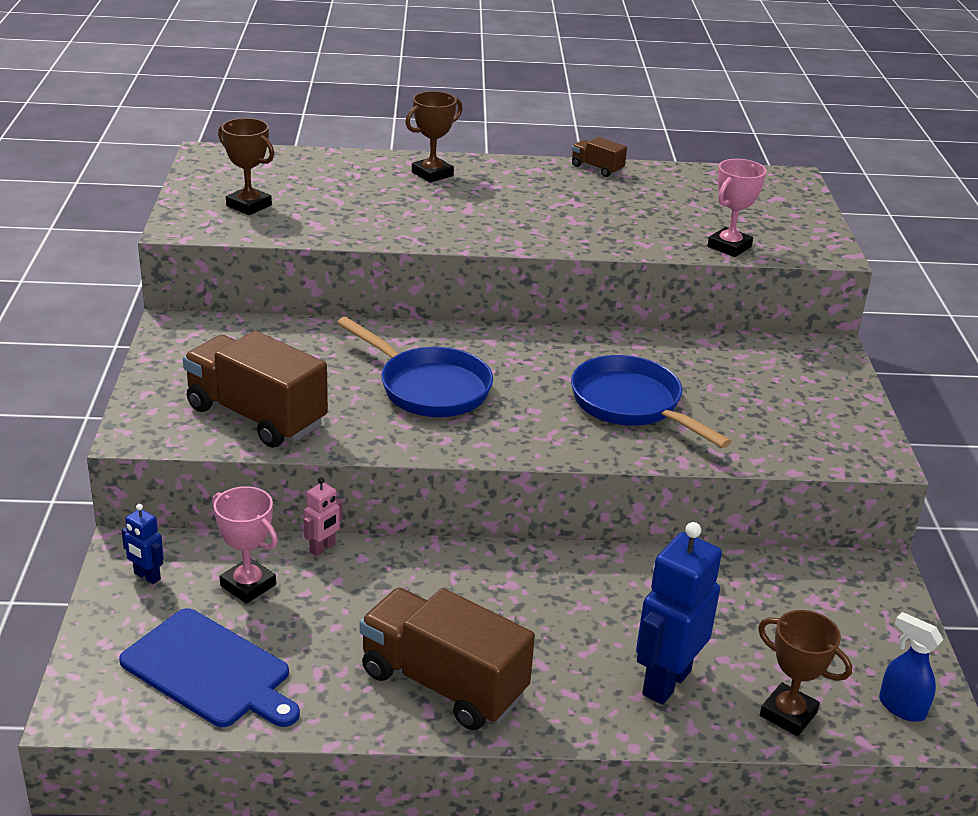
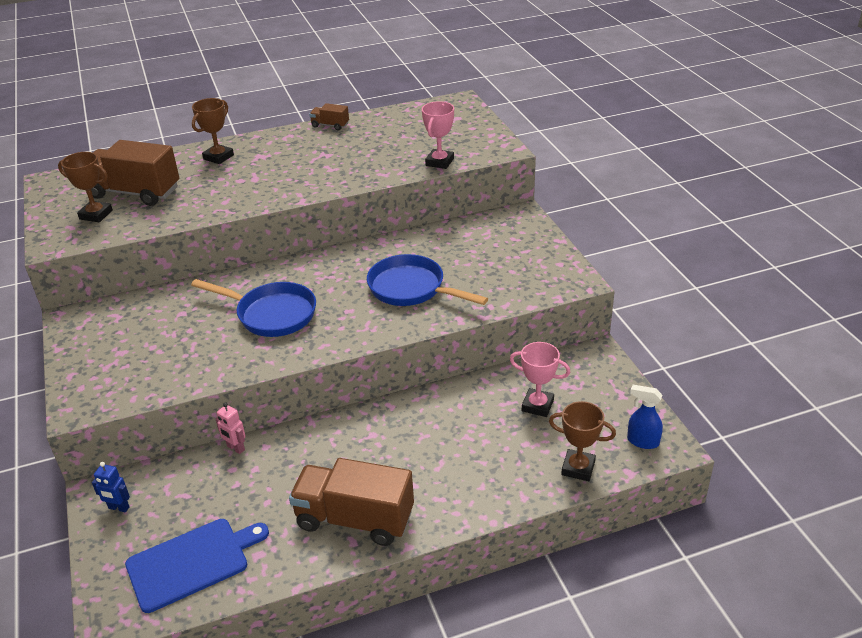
camera: 15 degrees left, 5 degrees up
blue cutting board [119,608,300,727] -> blue cutting board turned 45 degrees counterclockwise [125,519,269,613]
brown truck [183,331,328,448] -> brown truck moved to [91,140,179,206]
pink trophy [212,486,278,604] -> pink trophy moved to [510,342,570,417]
pink robot [304,477,343,556] -> pink robot turned 105 degrees clockwise [216,403,246,454]
blue robot [636,522,722,705] -> none

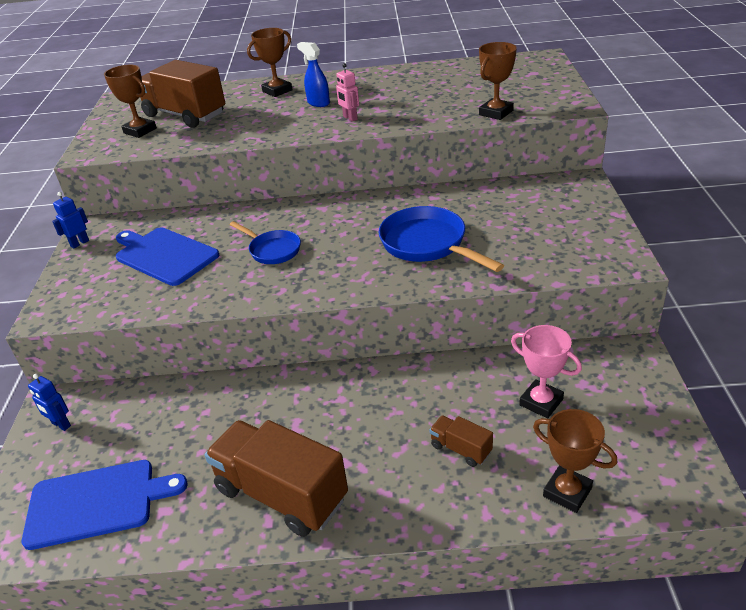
camera: 20 degrees right, 0 degrees up
blue pan [191,279,316,337] -> blue pan [230,221,301,264], size x0.61
pink robot [216,403,246,454] -> pink robot moved to [336,63,359,122]
brown truck [309,103,349,130] -> brown truck moved to [429,415,493,467]
pink trophy [422,101,454,169] -> brown trophy [479,42,517,120]
blue spray bottle [627,385,663,449] -> blue spray bottle moved to [297,42,330,107]
none -> blue robot [52,192,89,248]
none -> blue cutting board [116,227,219,286]

